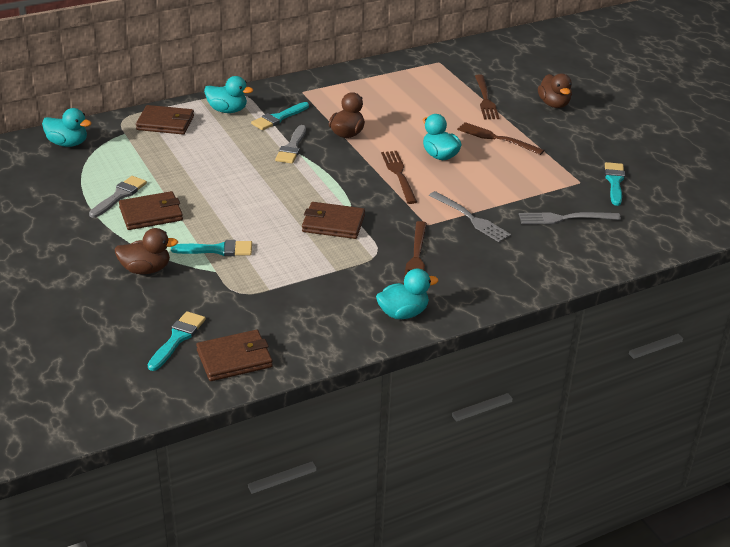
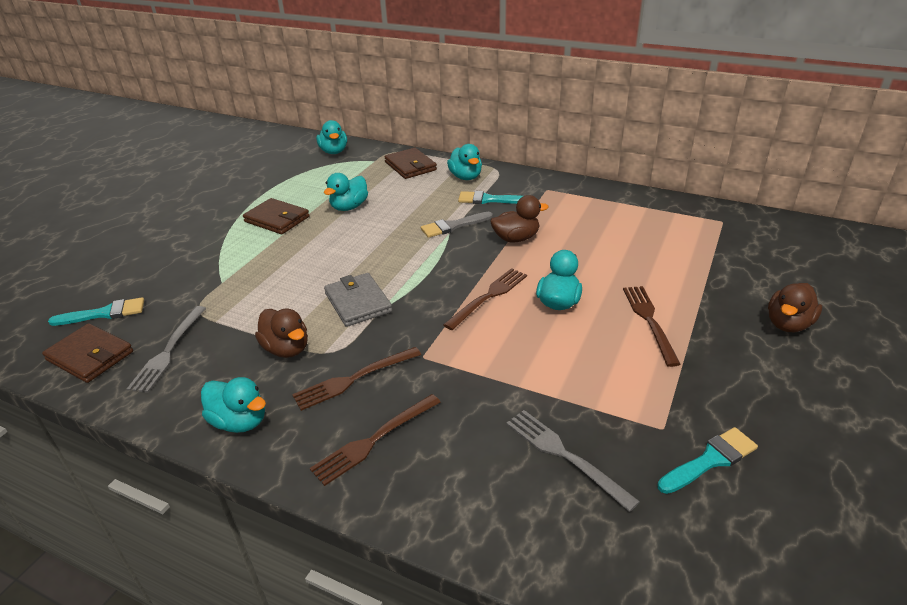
camera: 55 degrees right, 0 degrees up
grey brush [89,176,147,218] -> none
brown duck [115,228,178,274] -> brown duck moved to [255,309,308,358]
turquoise brush [171,240,252,256] -> none
brown wallet [302,202,365,239] -> grey wallet [324,273,392,327]
grey fork [429,191,511,242] -> grey fork moved to [127,306,206,393]
brown fork [475,74,499,119] -> brown fork moved to [310,394,440,486]
none -> turquoise duck [324,173,368,211]

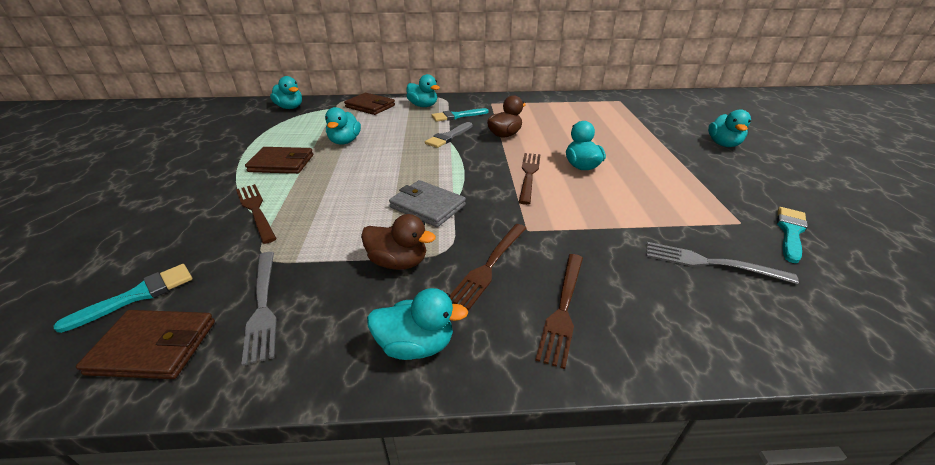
camera: 30 degrees left, 0 degrees up
brown fork [623,286,681,367] -> brown fork moved to [236,184,277,244]
brown duck [768,283,822,332] -> turquoise duck [708,109,751,147]

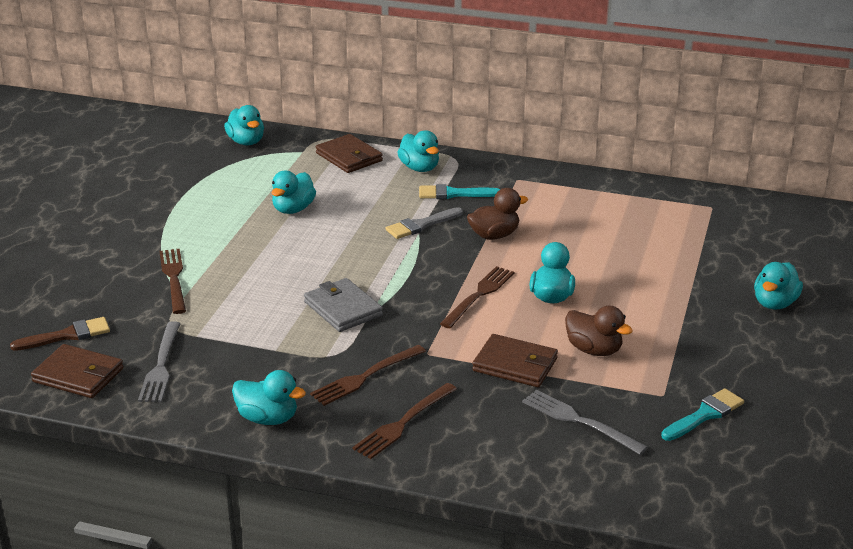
camera: 20 degrees right, 5 degrees down
turquoise brush [53,264,192,333] -> brown brush [10,317,110,351]
brown wallet [245,147,313,174] -> brown wallet moved to [472,334,558,387]
brown duck [361,214,436,270] -> brown duck moved to [565,306,633,356]

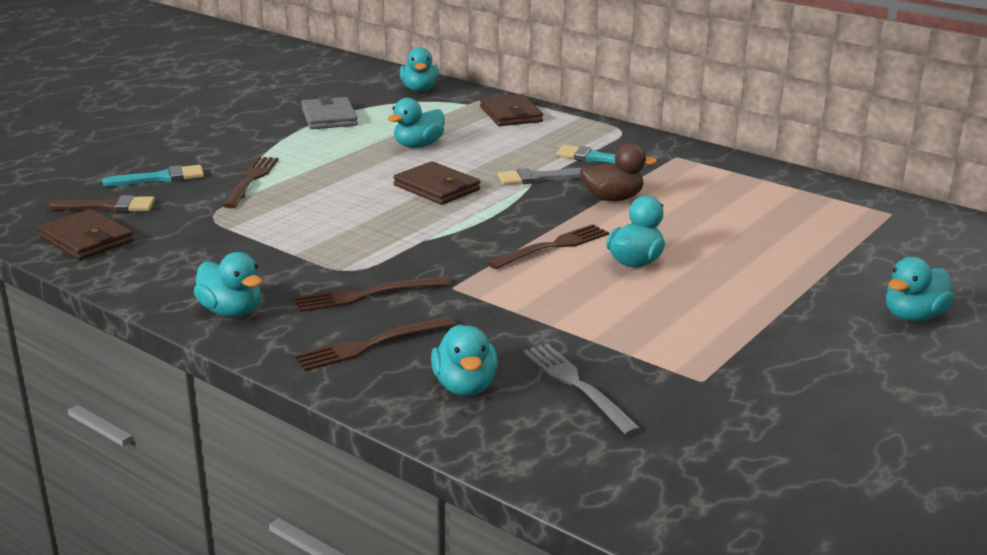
camera: 20 degrees right, 5 degrees down
grey fork [138,321,181,402] -> none
grey wallet [304,278,383,332] -> grey wallet moved to [301,96,358,129]
turquoise duck [397,130,439,172] -> turquoise duck moved to [431,324,498,396]
brown wallet [472,334,558,387] -> brown wallet moved to [393,161,480,205]
brown duck [565,306,633,356] -> none
turquoise brush [661,388,744,441] -> turquoise brush moved to [102,165,204,186]

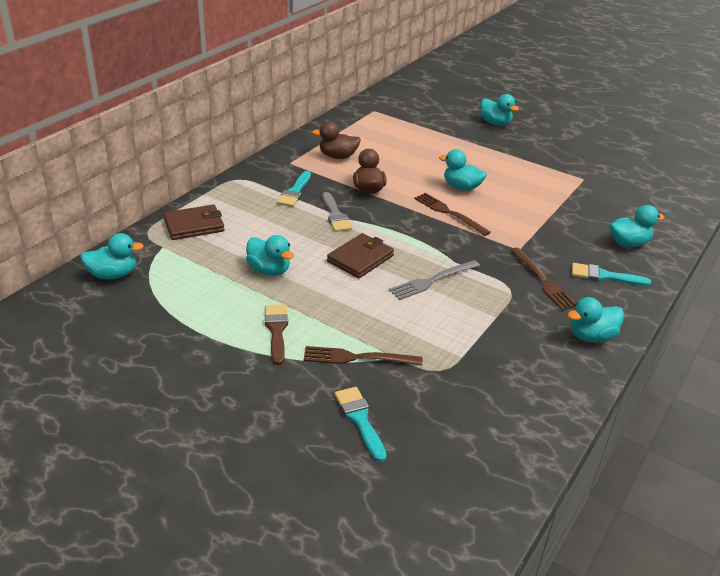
camera: 95 degrees left, 10 degrees up
brown wallet [38,209,133,260] -> none
brown brush [48,195,155,212] -> brown brush moved to [265,304,288,365]
turquoise duck [194,252,262,317] -> turquoise duck turned 150 degrees counterclockwise [567,297,624,342]
brown fork [294,316,456,371] -> turquoise brush [572,263,651,286]
grey wallet [301,96,358,129] -> none
grey fork [523,344,641,436] -> grey fork moved to [389,260,480,300]
none -> brown duck [312,121,361,159]

